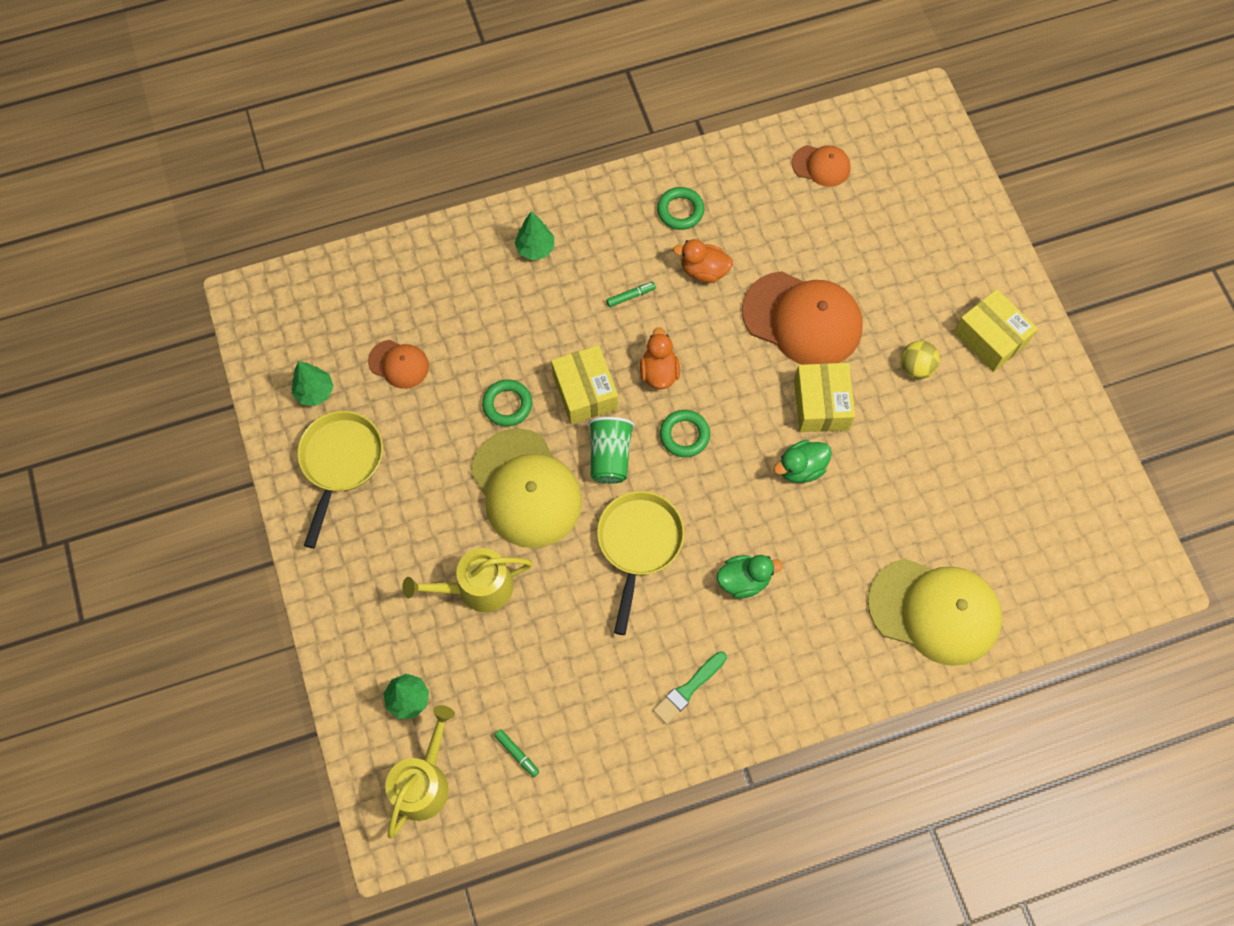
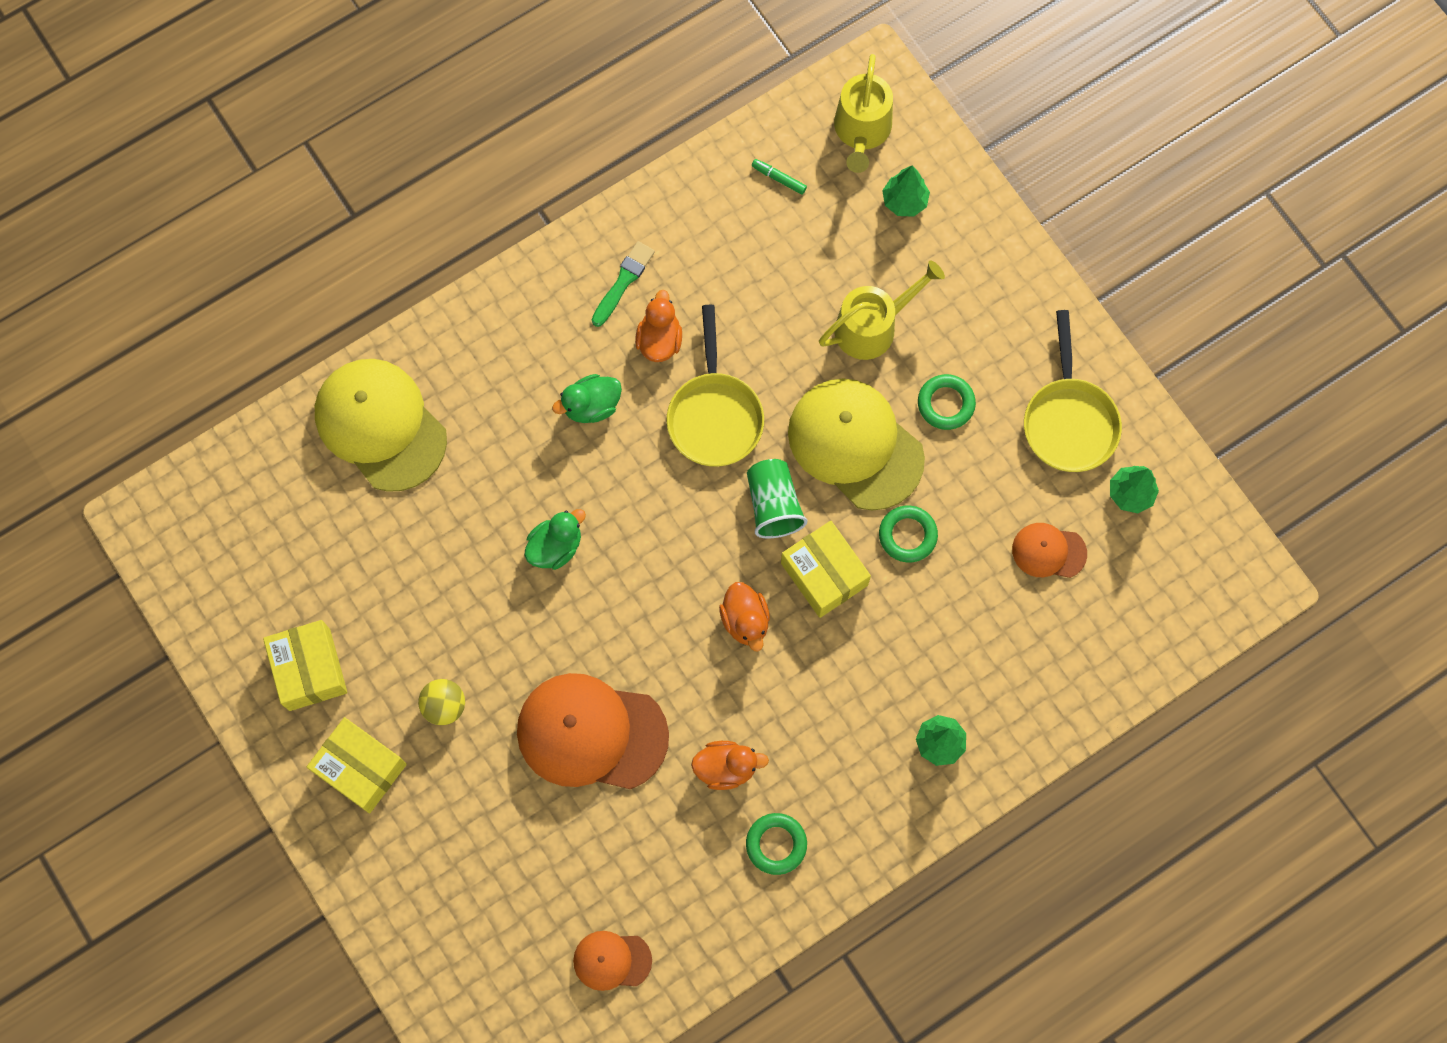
camera: 165 degrees right, 5 degrees up
green marker [606,282,656,307] -> none
green ring [660,410,710,457] -> green ring moved to [918,374,976,430]
yellow box [794,363,855,432] -> yellow box moved to [263,620,347,711]
yellow cap [868,558,1002,666] -> yellow cap turned 45 degrees clockwise [315,359,447,492]
none -> orange duck [635,290,682,362]

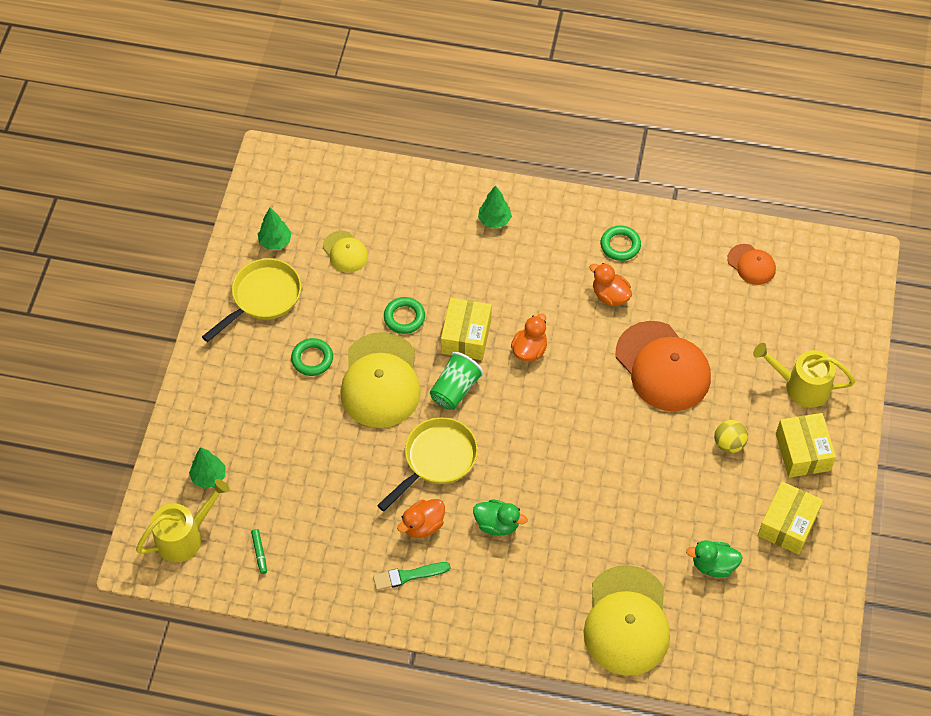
camera: 135 degrees left, 15 degrees down
green duck [524,509,586,570] -> green duck moved to [686,540,743,578]
yellow watering can [819,260,945,360] -> yellow watering can moved to [753,343,855,408]
orange cap [1012,523,1087,578] -> yellow cap [323,231,368,273]

